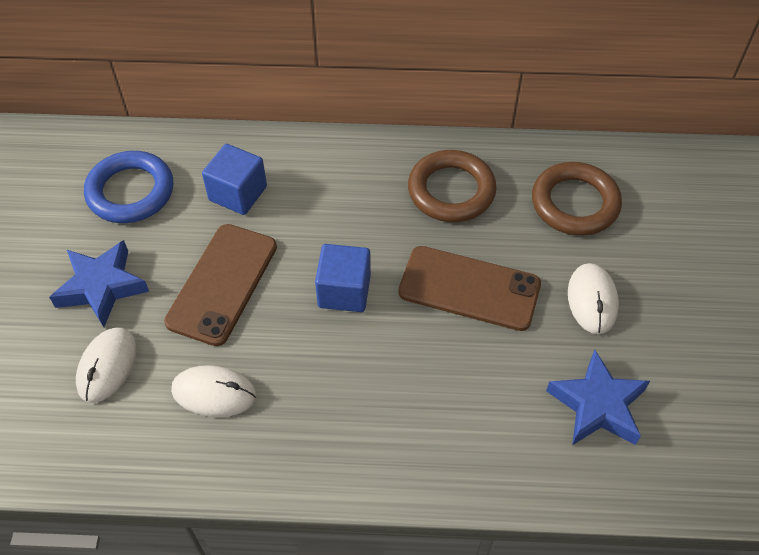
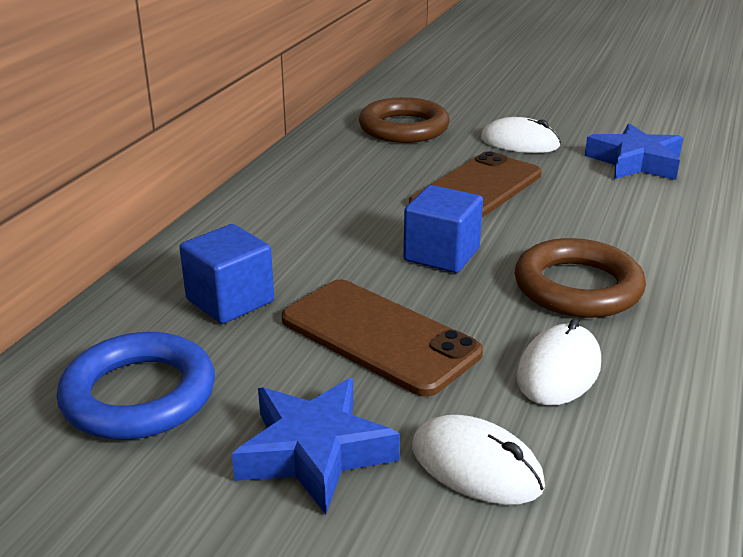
camera: 70 degrees left, 25 degrees down
brown ring [408,150,496,222] -> brown ring moved to [515,238,646,318]

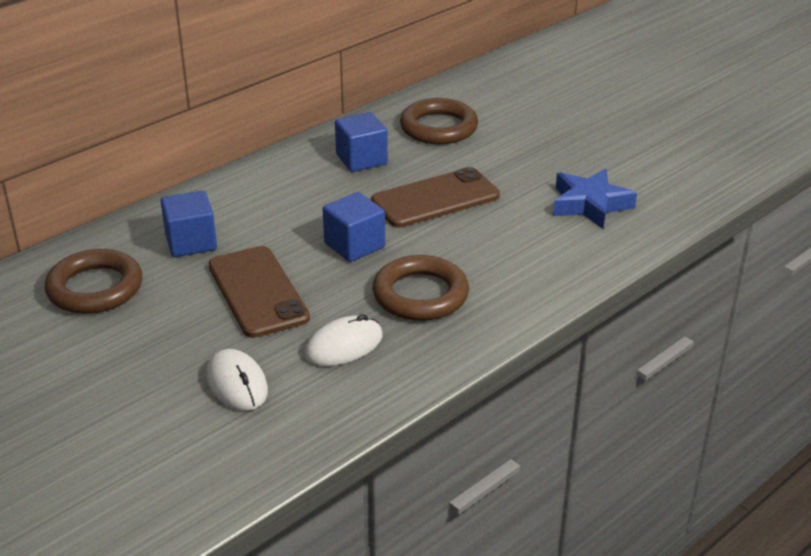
camera: 25 degrees right, 5 degrees up
blue ring [57,332,215,440] -> brown ring [44,249,142,314]
blue star [232,378,400,514] -> none
white mouse [481,117,561,153] -> none
none -> blue cube [335,112,388,172]

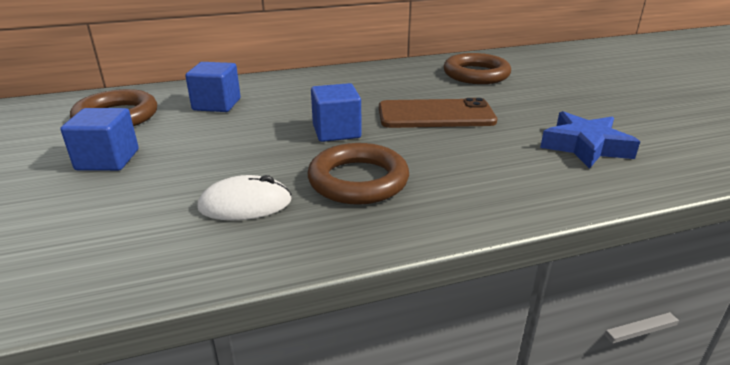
camera: 25 degrees right, 5 degrees down
white mouse [206,349,268,411] -> none
brown phone [208,246,310,338] -> none
blue cube [335,112,388,172] -> blue cube moved to [60,108,139,171]

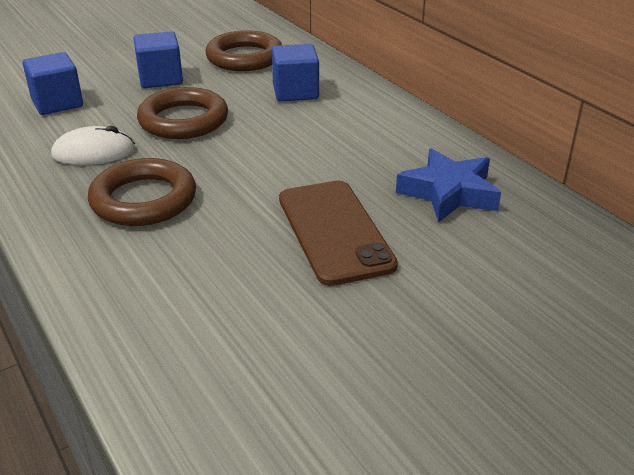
camera: 75 degrees right, 5 degrees up
white mouse [197,175,292,220] -> white mouse turned 75 degrees counterclockwise [51,126,135,165]
blue cube [311,83,361,142] -> blue cube moved to [23,52,83,115]
brown ring [444,53,511,84] -> brown ring moved to [137,87,228,139]
blue star [540,111,640,169] -> blue star moved to [396,148,501,222]

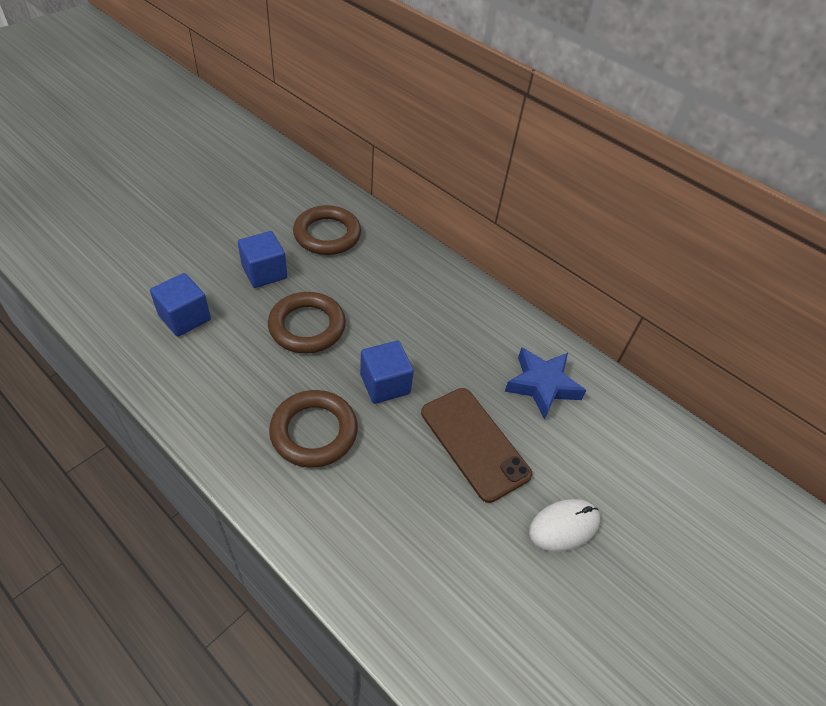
camera: 20 degrees left, 15 degrees up
white mouse [51,126,135,165] -> white mouse moved to [529,499,600,552]
blue cube [272,44,319,102] -> blue cube moved to [360,341,414,404]

